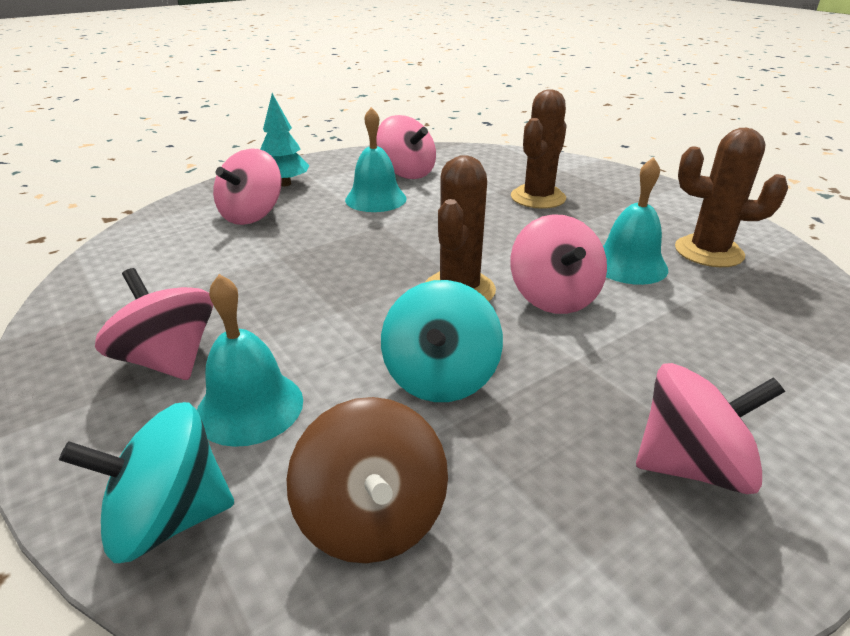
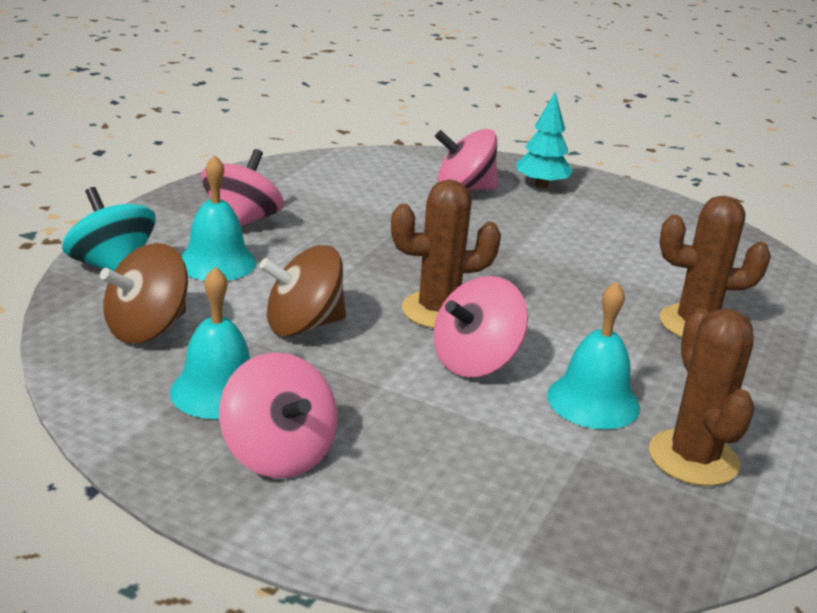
camera: 60 degrees right, 5 degrees down
turquoise bell [345,107,407,212] -> turquoise bell moved to [170,266,250,419]
pink spinning top [376,115,436,179] -> none
turquoise spinning top [381,280,503,402] -> brown spinning top [259,245,346,337]

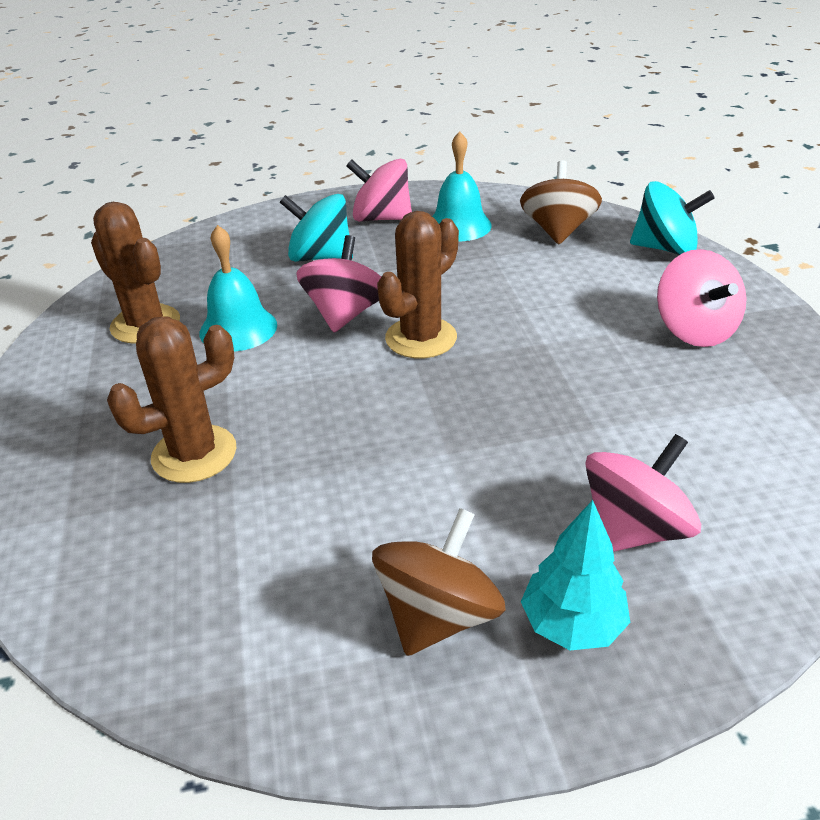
camera: 145 degrees right, 10 degrees up
turquoise bell [181,155,257,281] -> none
brown spinning top [259,245,346,337] -> brown spinning top moved to [372,508,506,656]
none -> turquoise spinning top [279,194,353,262]

